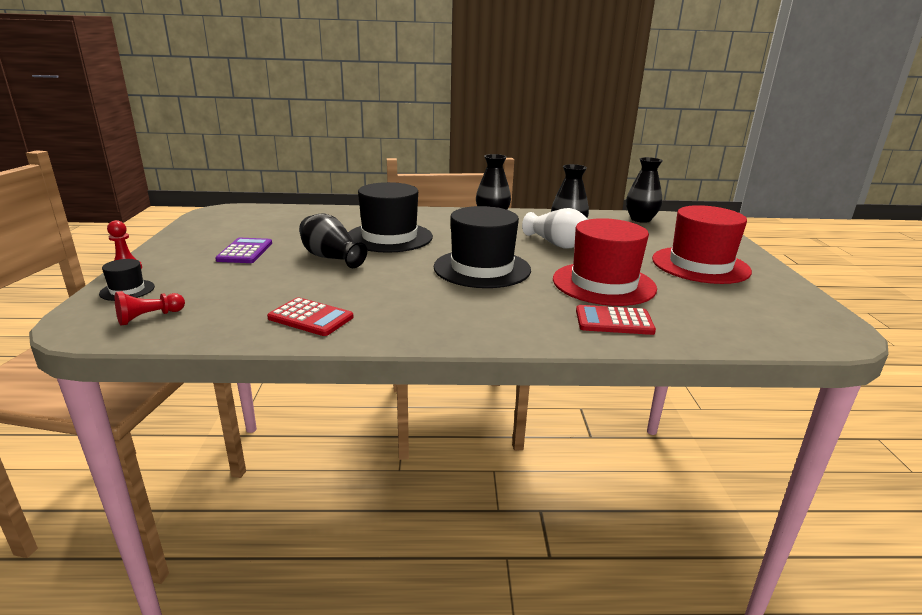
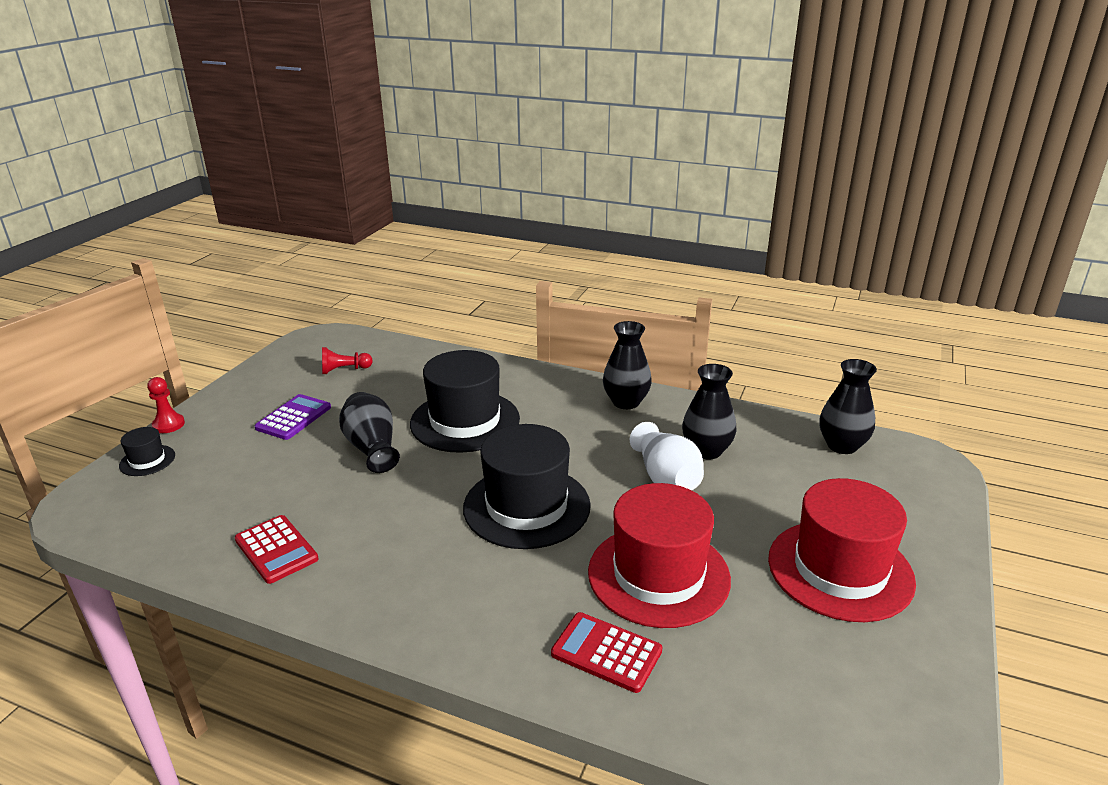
camera: 25 degrees right, 5 degrees up
red pawn [115,291,185,325] -> red pawn moved to [322,347,373,374]

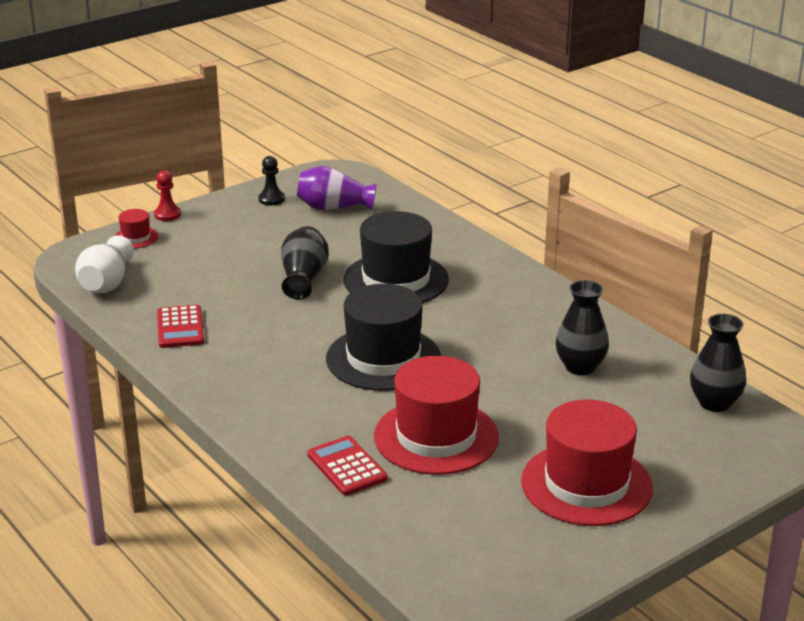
camera: 30 degrees right, 0 degrees up
black hat [119,427,175,476] -> red hat [115,209,159,248]
purple calculator [255,394,331,440] -> none
red pawn [322,347,373,374] -> purple vase [297,166,377,210]
black vase [603,321,652,409] -> none
white vase [630,422,704,490] -> white vase moved to [75,235,134,293]
none -> black pawn [259,156,285,206]

